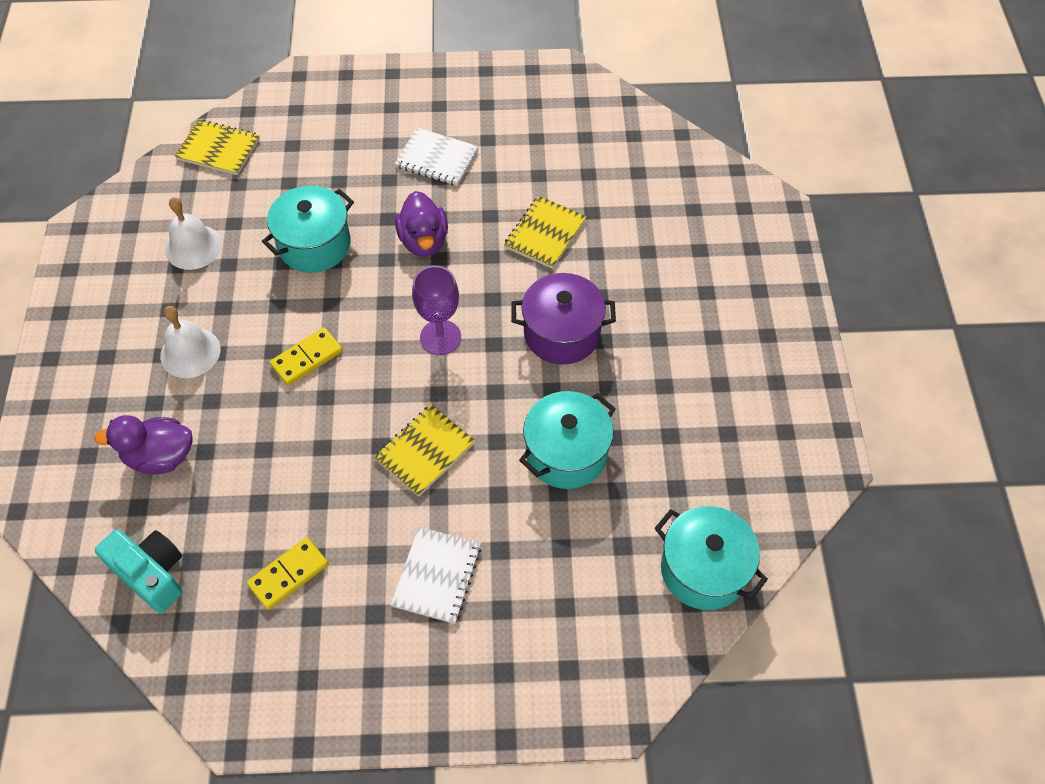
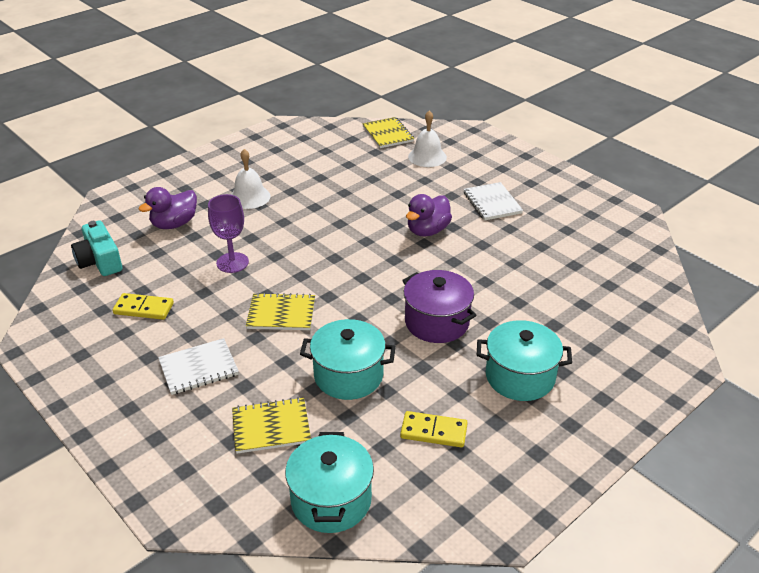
camera: 50 degrees right, 20 degrees down
purple duck [94,415,192,474] -> purple duck turned 90 degrees counterclockwise [139,187,197,229]
turquoise camera [95,529,182,613] -> turquoise camera turned 150 degrees clockwise [71,220,122,276]
white bell [165,197,222,270] -> white bell moved to [408,110,447,167]
turquoise pot [262,186,354,273] -> turquoise pot moved to [477,320,572,401]
yellow domino [270,328,343,386] -> yellow domino moved to [400,411,468,448]
purple goblet [412,266,461,355] -> purple goblet moved to [208,194,249,273]
yellow notebook [504,196,587,269] -> yellow notebook moved to [232,397,311,454]

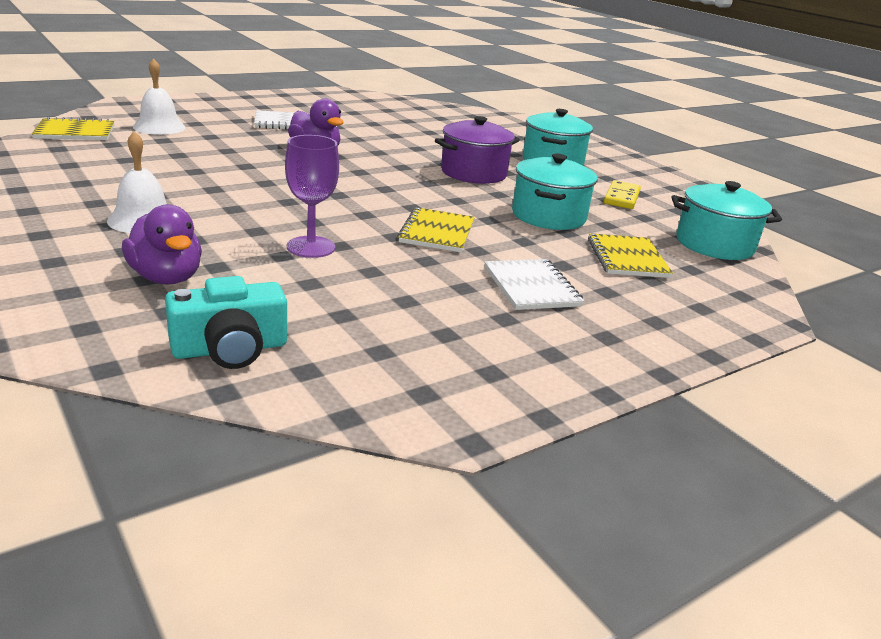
camera: 85 degrees left, 10 degrees down
yellow domino [112,293,174,320] -> none

